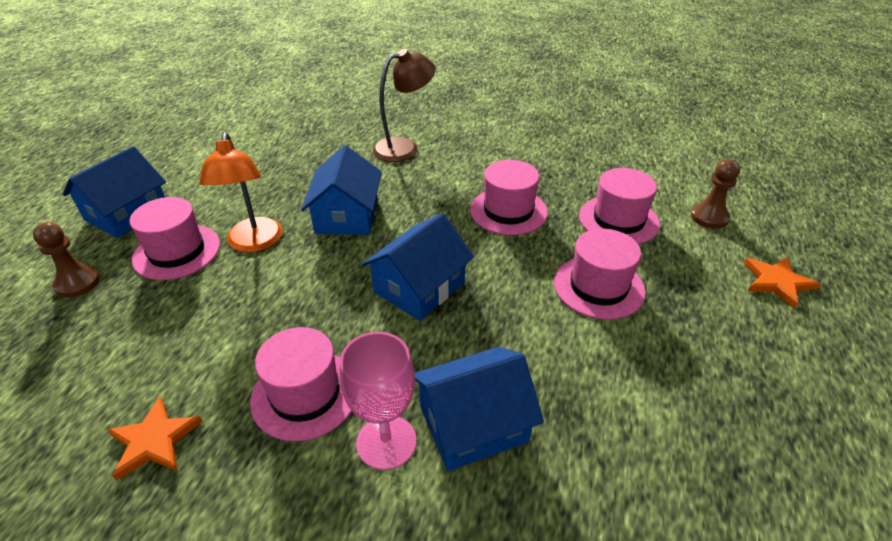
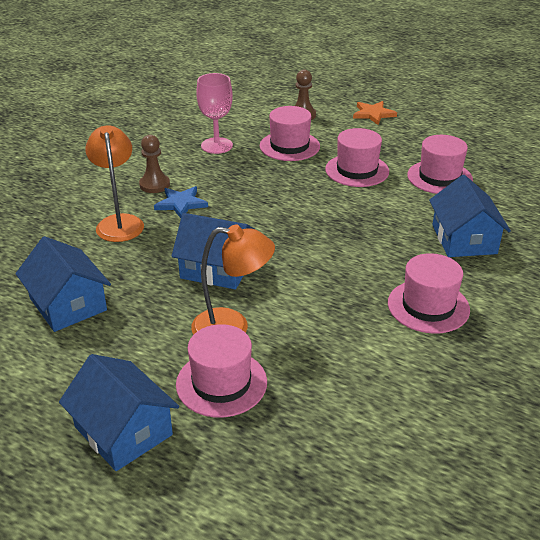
camera: 75 degrees left, 5 degrees down
brown pawn [33,222,100,298] -> brown pawn moved to [139,135,170,193]
orange star [107,397,203,481] -> none
pink goblet [340,332,417,470] -> pink goblet moved to [196,73,233,154]
blue house [362,213,474,321] -> blue house moved to [16,236,111,332]
brown lamp [373,49,436,162] -> orange lamp [85,125,144,242]
pink hat [470,160,548,235] -> pink hat moved to [407,135,473,194]
none -> blue star [154,186,208,218]

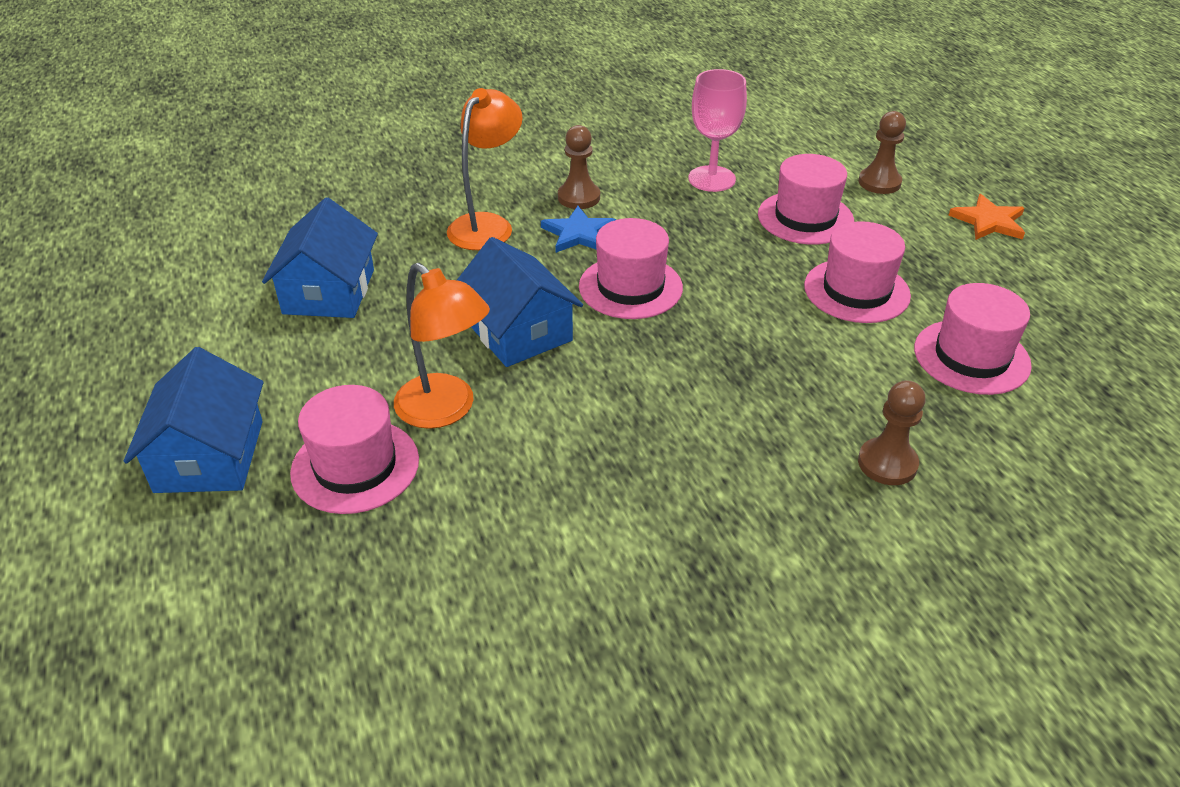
camera: 40 degrees right, 5 degrees up
pink hat [388,253,470,334] -> pink hat moved to [579,218,683,319]
blue house [429,175,511,257] -> brown pawn [858,380,926,485]

